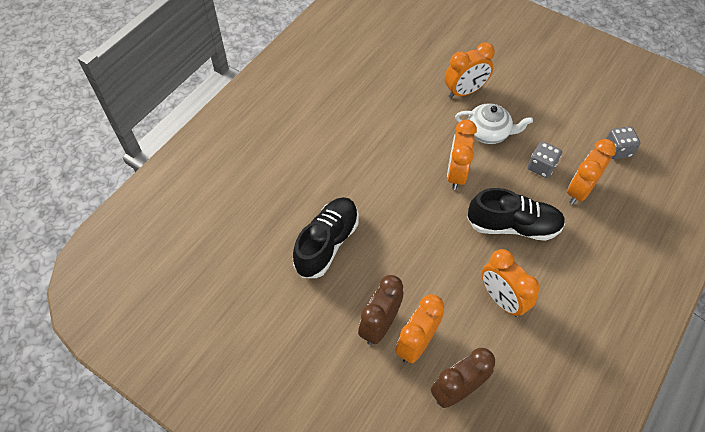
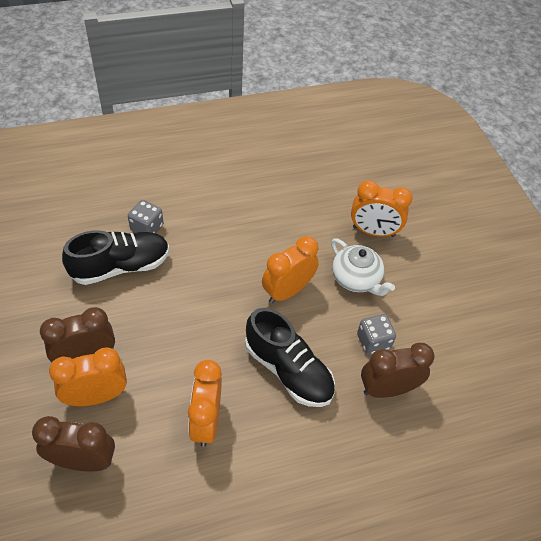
camera: 35 degrees right, 5 degrees down
orange clock [567,139,616,205] -> brown clock [361,343,435,398]
grey dice [606,126,640,159] -> grey dice moved to [128,200,163,234]

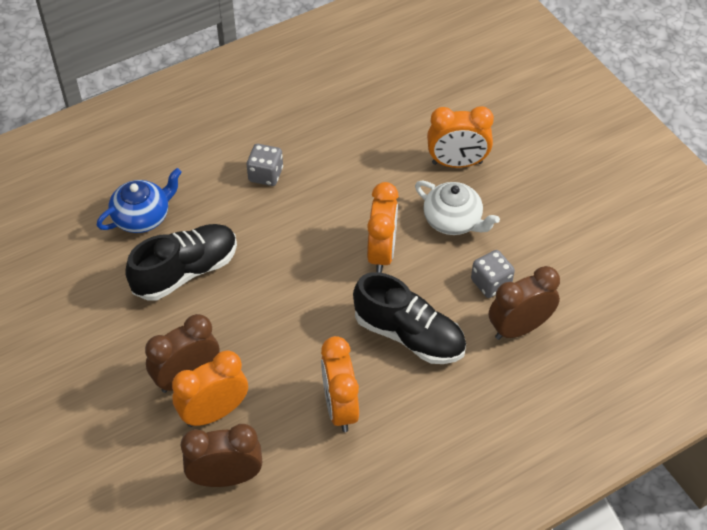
camera: 10 degrees left, 0 degrees up
grey dice [128,200,163,234] -> grey dice moved to [247,144,283,186]
orange clock [262,236,319,303] -> orange clock turned 150 degrees clockwise [367,182,399,273]
none -> blue teapot [96,168,182,233]

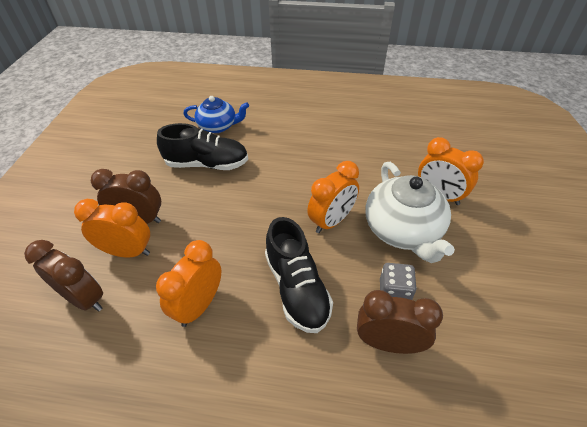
camera: 40 degrees right, 5 degrees down
grey dice [247,144,283,186] -> none
white teapot [415,181,500,235] -> white teapot [366,162,455,263], size x1.56

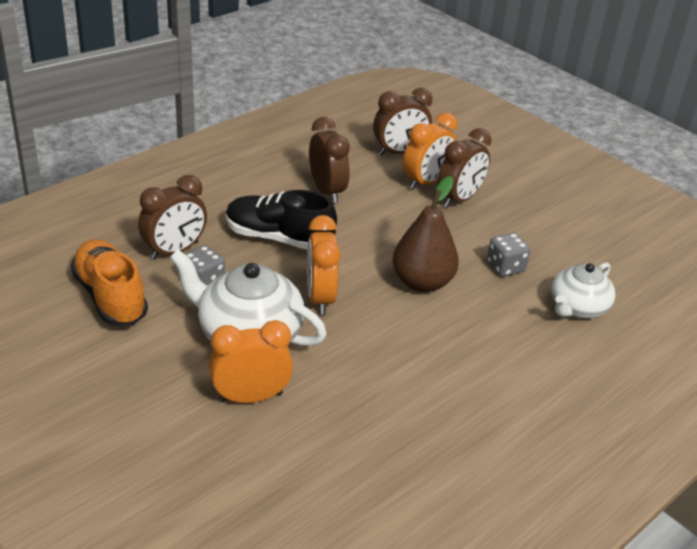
camera: 125 degrees right, 10 degrees down
orange clock [156,240,221,327] -> brown clock [309,117,350,203]
black shoe [157,123,248,170] -> grey dice [487,233,530,277]
blue teapot [183,96,249,133] -> white teapot [551,262,615,318]
none -> orange shoe [70,239,148,326]
none -> brown pear [392,176,459,292]

